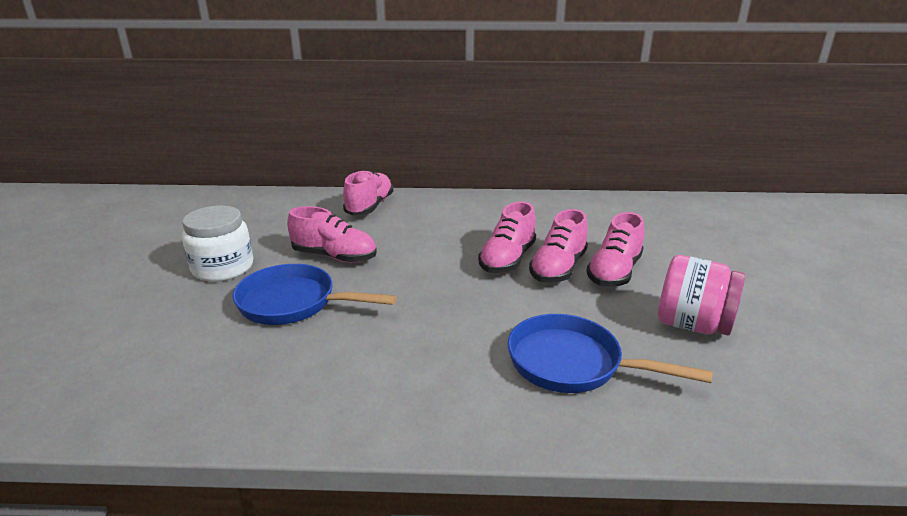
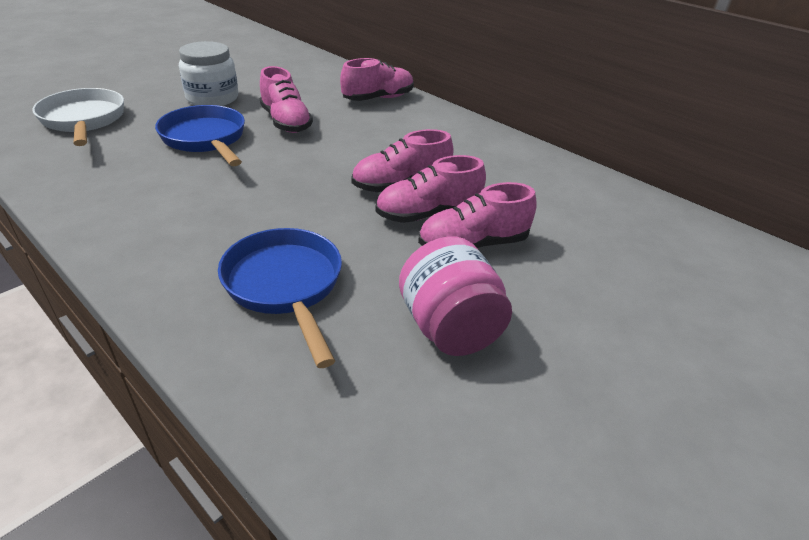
camera: 40 degrees right, 10 degrees up
none -> white pan [32,88,124,146]

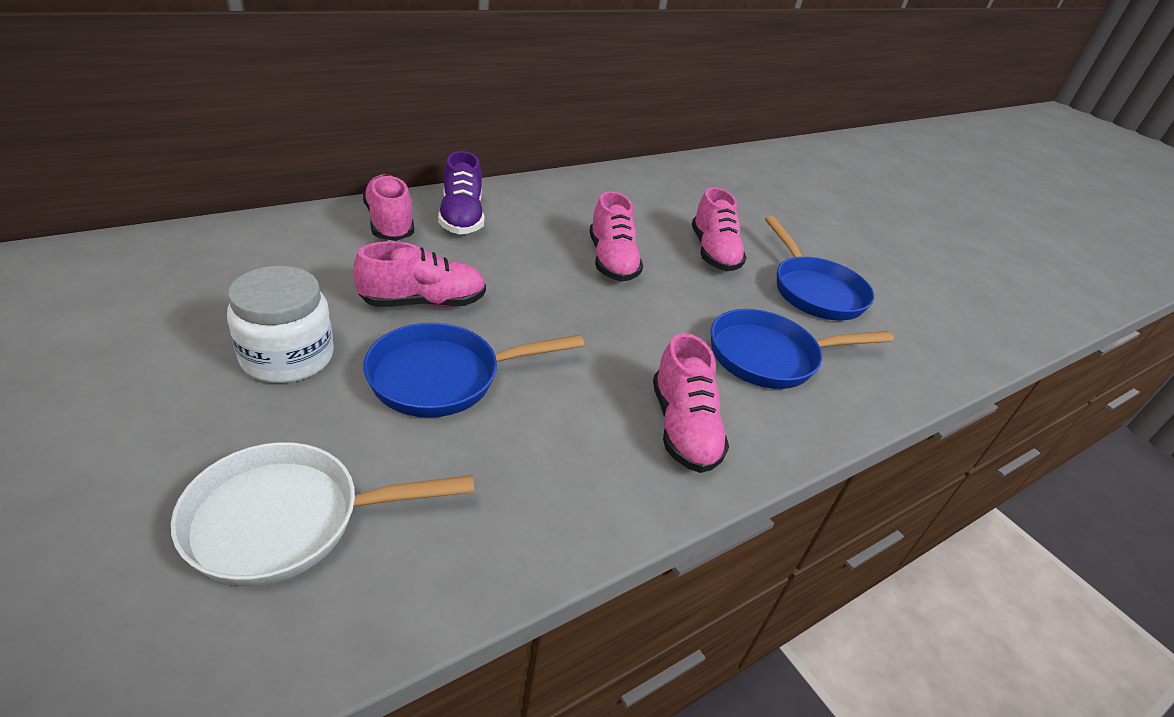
camera: 80 degrees left, 0 degrees up
pink shoe [375,155,486,223] -> pink shoe moved to [653,333,729,473]
pink jar [399,236,512,356] -> blue pan [765,216,874,321]
none -> purple shoe [438,151,484,234]

